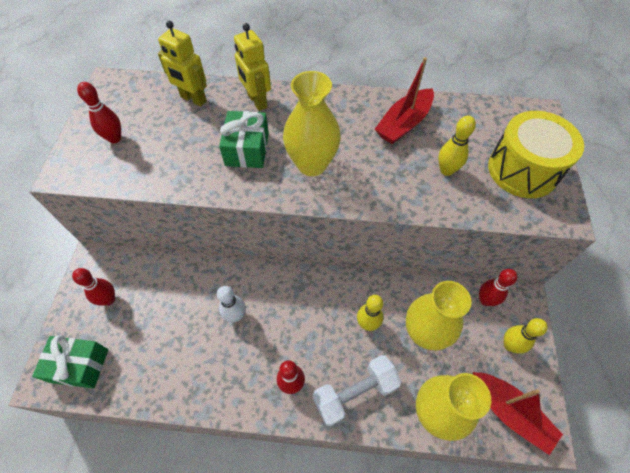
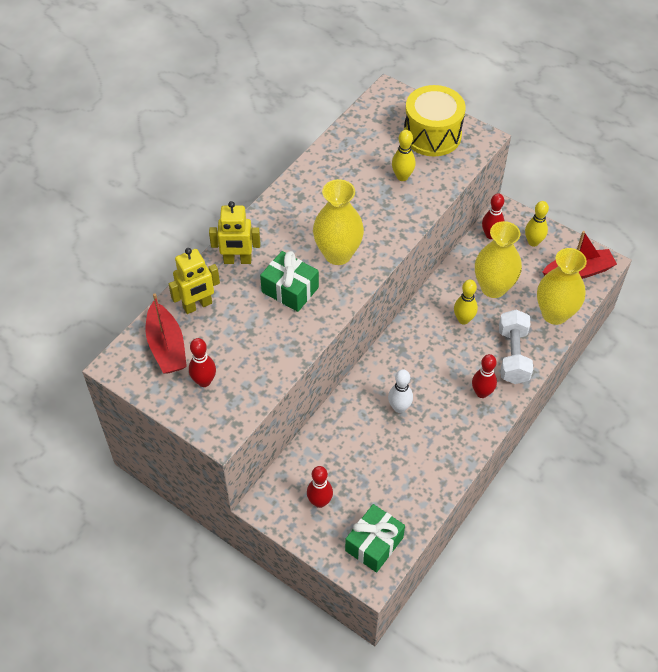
camera: 60 degrees left, 5 degrees down
red boat [375,57,434,144] -> red boat moved to [146,293,187,374]

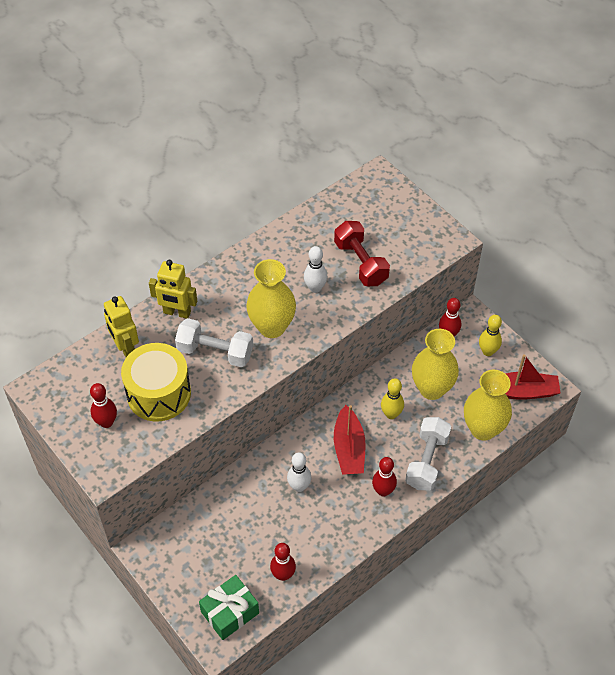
camera: 15 degrees right, 0 degrees up
red boat [146,293,187,374] -> red boat moved to [334,405,366,475]
yellow robot [169,248,220,314] -> yellow robot turned 75 degrees clockwise [104,296,139,357]
green gift [260,251,319,312] -> white dumbbell [175,318,253,367]
red bowling pin [307,466,333,508] -> red bowling pin moved to [270,543,296,581]
yellow bowling pin [392,130,416,181] -> red dumbbell [334,221,390,286]
yellow drum [404,85,466,157] -> yellow drum moved to [121,343,191,422]
none -> white bowling pin [304,246,327,293]

